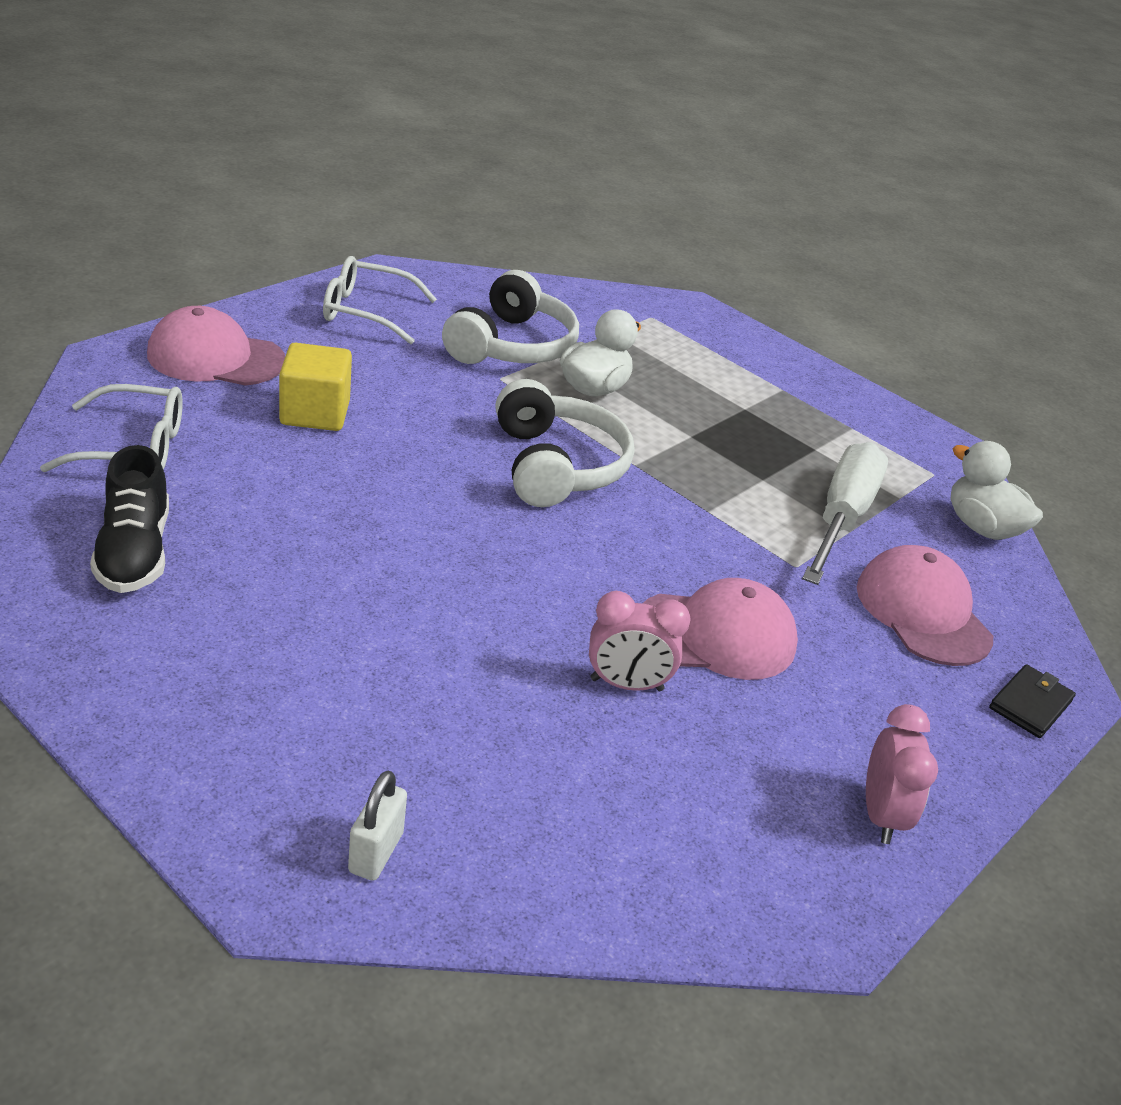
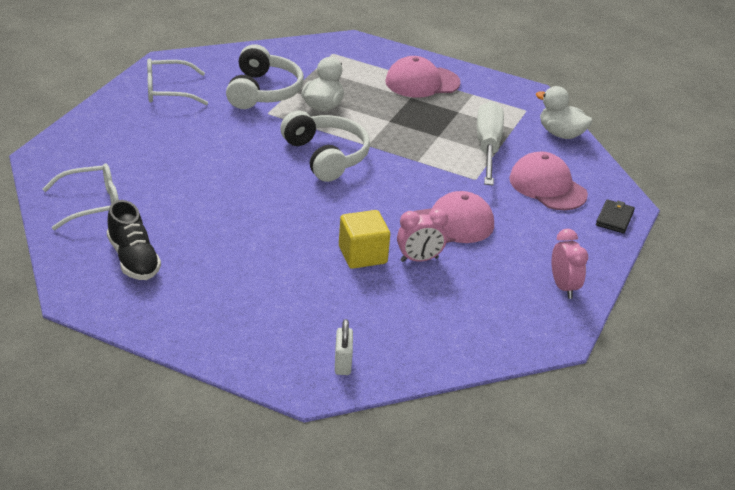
camera: 15 degrees left, 0 degrees up
pink cap [147,306,285,386] -> pink cap moved to [385,56,461,98]
yellow cube [279,343,352,431] -> yellow cube moved to [339,210,390,269]

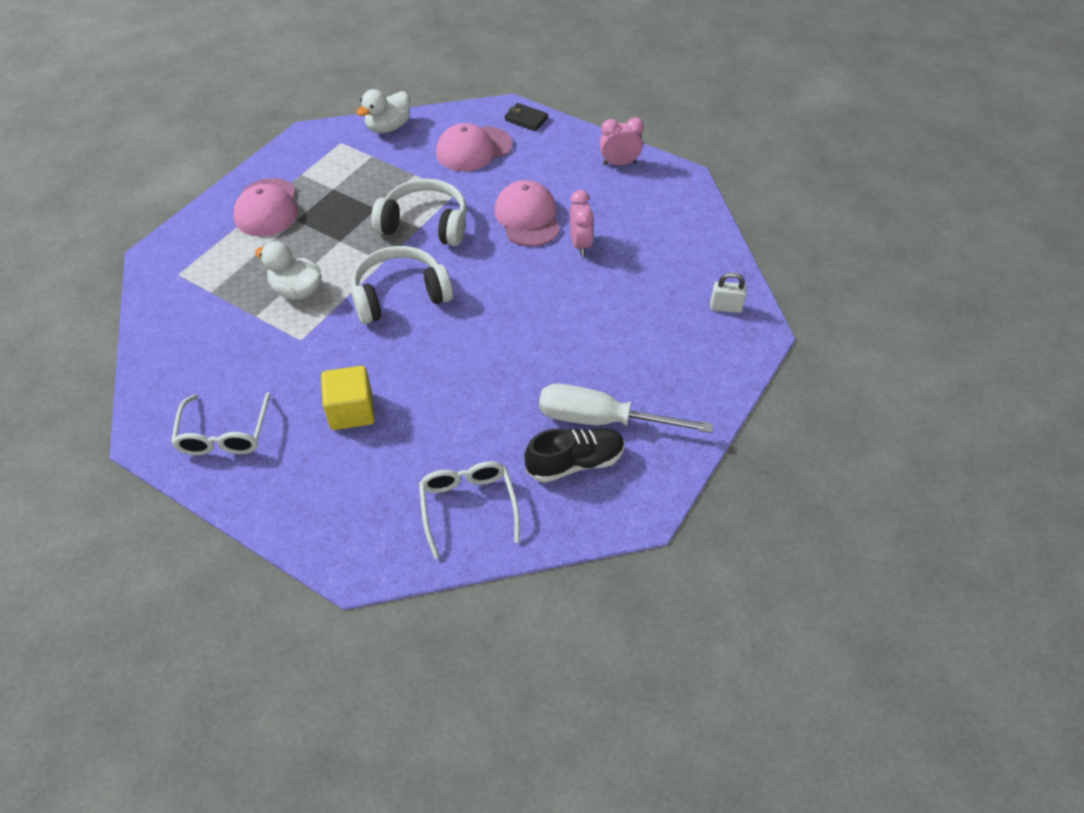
camera: 80 degrees left, 15 degrees up
white headphones [226,44,304,109] -> white headphones moved to [371,179,467,246]
yellow cube [339,210,390,269] -> yellow cube moved to [321,366,375,430]
white screwdriver [477,101,504,185] -> white screwdriver moved to [539,384,713,433]

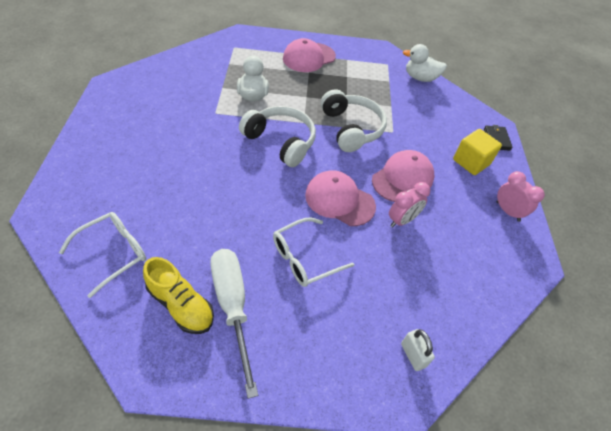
camera: 55 degrees right, 0 degrees up
white glasses [171,392,271,455] -> white glasses moved to [273,217,354,287]
yellow cube [321,366,375,430] -> yellow cube moved to [453,129,502,175]
pink cap [436,123,513,172] -> pink cap moved to [305,170,376,226]
black shoe [524,428,625,482] -> yellow shoe [143,257,214,334]

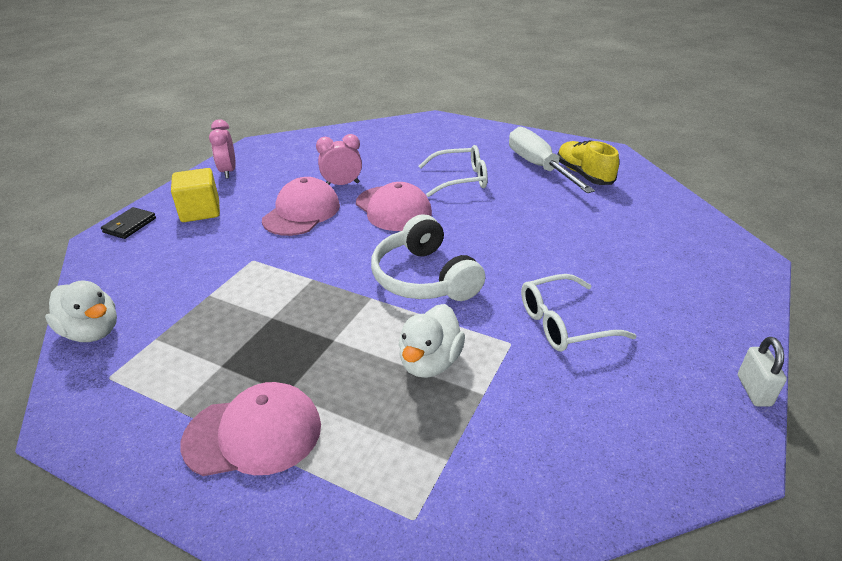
camera: 150 degrees left, 15 degrees down
white glasses [59,212,146,298] -> white glasses moved to [521,274,637,351]
white screwdriver [210,249,258,399] -> white screwdriver turned 150 degrees clockwise [509,127,595,193]
white headphones [321,89,387,152] -> none
pink cap [372,150,434,202] -> pink cap turned 135 degrees clockwise [262,177,340,236]
white padlock [401,329,435,371] -> white padlock moved to [738,337,787,407]

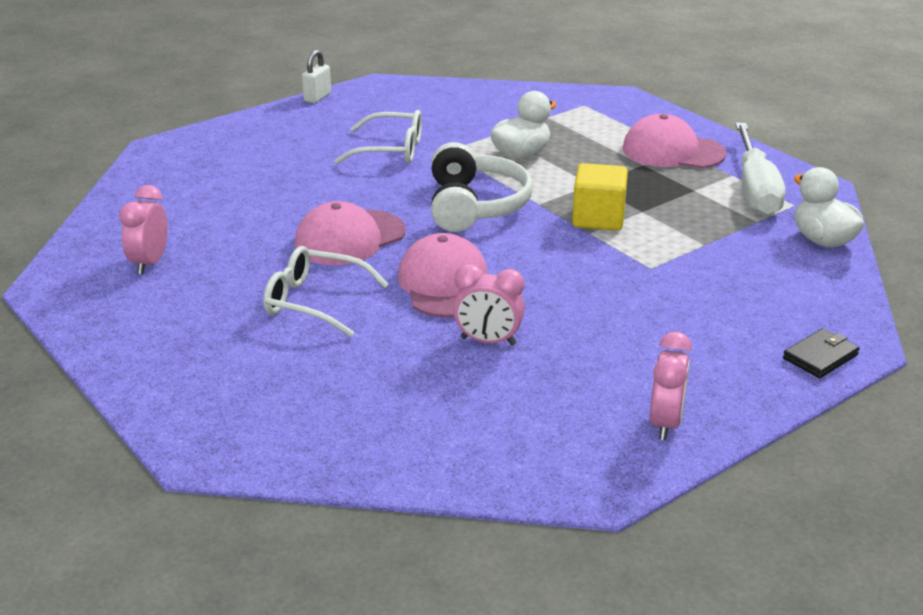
camera: 155 degrees left, 5 degrees down
yellow cube [171,168,220,222] -> yellow cube moved to [572,163,628,231]
pink cap [262,177,340,236] -> pink cap moved to [295,201,406,265]
white screwdriver [509,127,595,193] -> white screwdriver moved to [735,123,785,215]
yellow shoe [557,140,619,185] -> pink clock [119,185,168,274]

